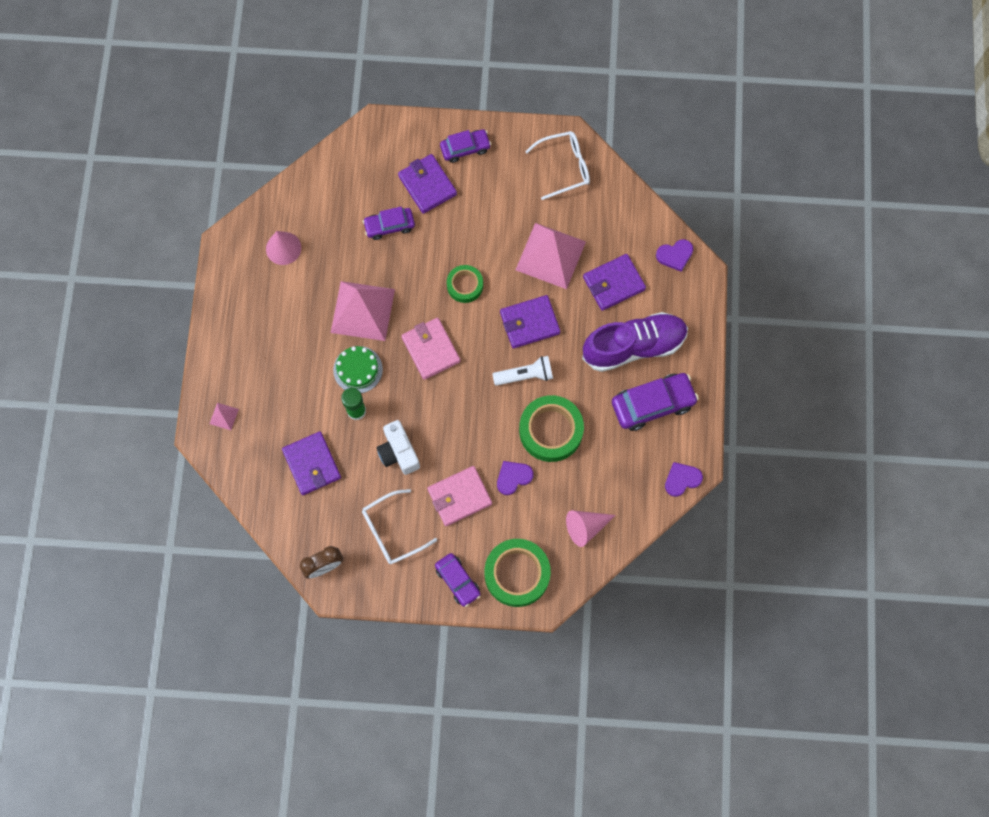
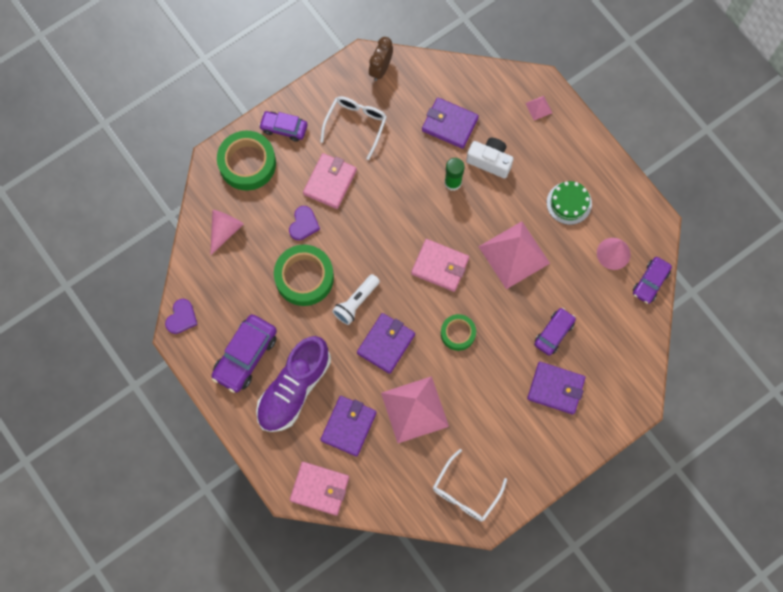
camera: 140 degrees right, 0 degrees up
green cake [333,346,383,393] -> green cake moved to [547,181,592,225]
white camera [377,420,420,475] -> white camera moved to [466,138,513,178]
purple car [440,129,491,163] -> purple car moved to [633,257,672,304]
purple heart [656,239,694,272] -> pink wallet [290,462,349,516]

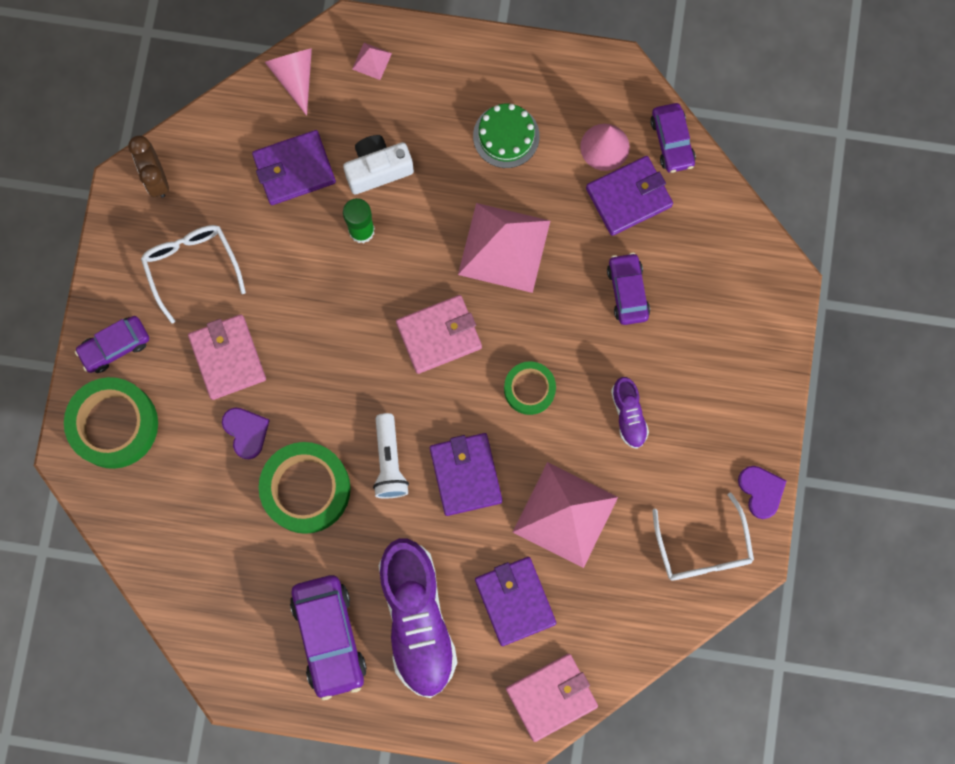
camera: 45 degrees left, 5 degrees up
purple heart [165,299,198,334] -> purple heart moved to [738,466,786,519]
pink cone [210,210,244,255] -> pink cone moved to [265,48,312,116]
purple wallet [527,362,586,415] -> purple wallet moved to [586,156,673,236]
none -> purple shoe [611,377,649,449]

